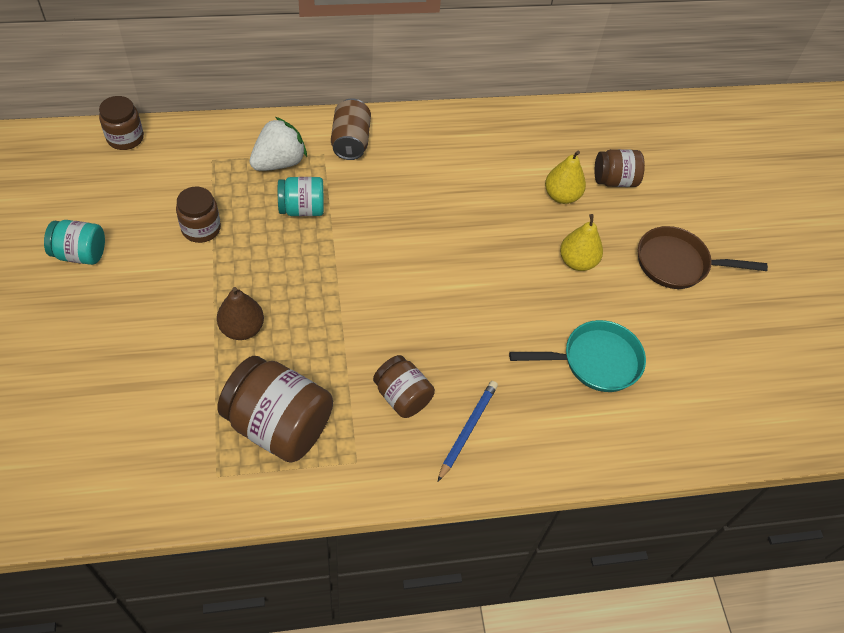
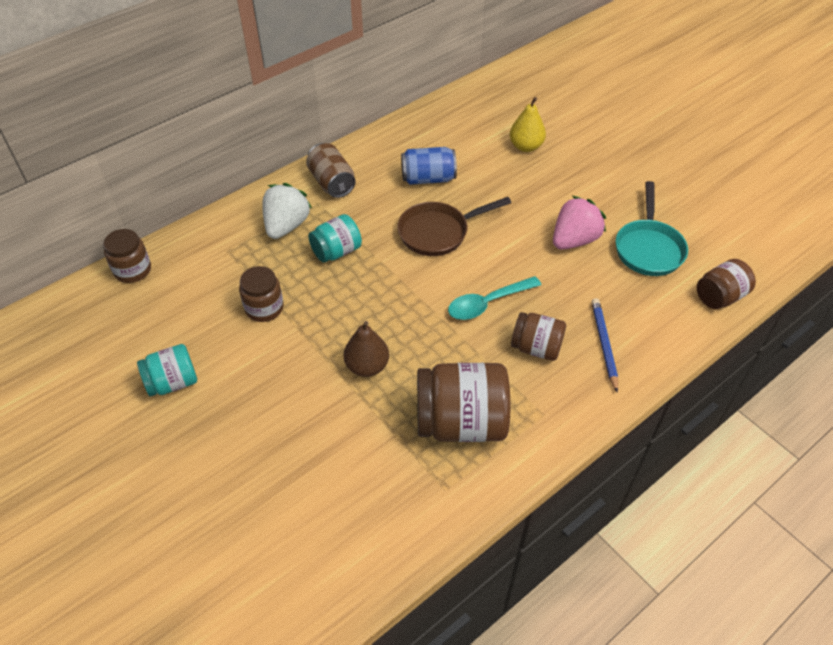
camera: 25 degrees left, 5 degrees down
turquoise pan [509,320,646,392] -> turquoise pan turned 135 degrees clockwise [616,181,688,276]
yellow pear [560,214,603,271] -> none
brown jar [594,149,645,187] -> brown jar moved to [697,259,756,309]
brown pan [638,226,768,289] -> brown pan moved to [397,197,511,256]
none -> blue can [401,147,457,185]
none -> turquoise spoon [448,276,541,320]
none -> pink strawberry [553,196,606,250]

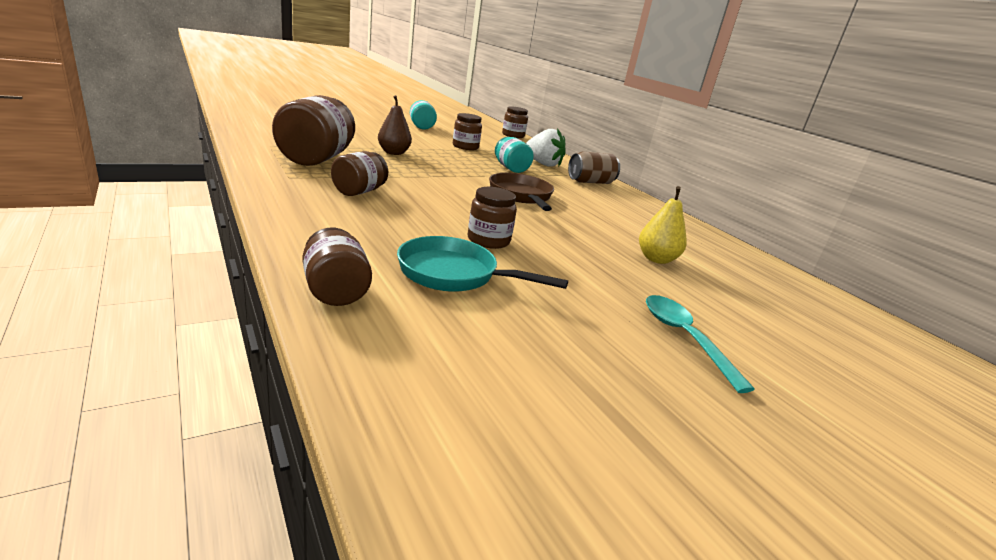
camera: 95 degrees right, 25 degrees down
blue can [401,147,457,185] -> none
turquoise spoon [448,276,541,320] -> turquoise spoon moved to [646,295,755,393]
pink strawberry [553,196,606,250] -> brown jar [468,187,517,249]
blue pencil [592,298,618,393] -> none

